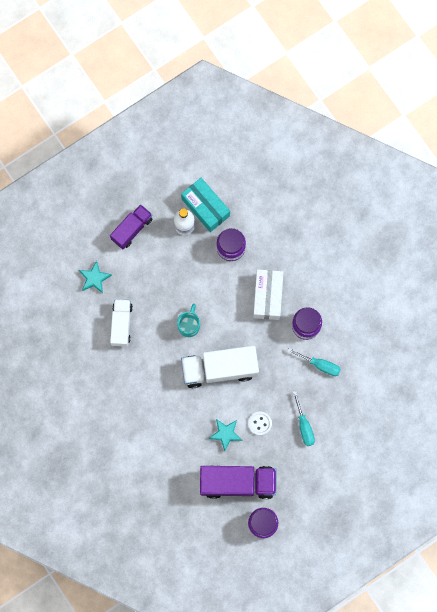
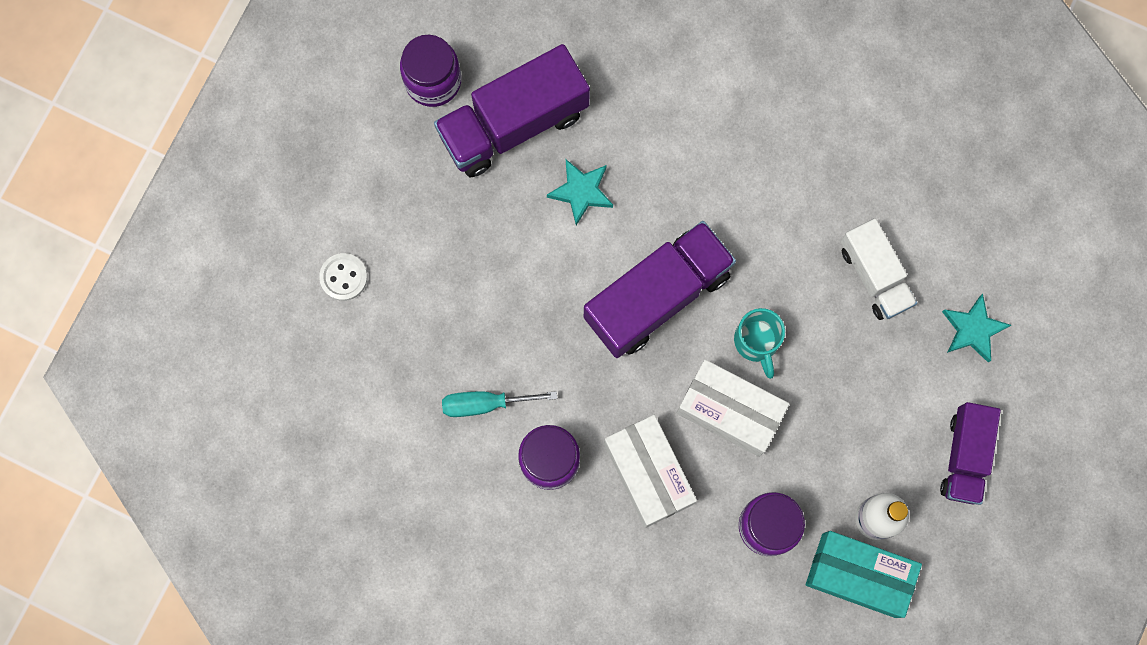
camera: 150 degrees right, 0 degrees up
white truck [181,346,259,388] -> purple truck [584,221,736,358]
white button [248,412,272,435] -> white button moved to [319,253,367,301]
turquoise screwdriver [293,391,315,446] -> none
none -> white box [677,359,789,457]

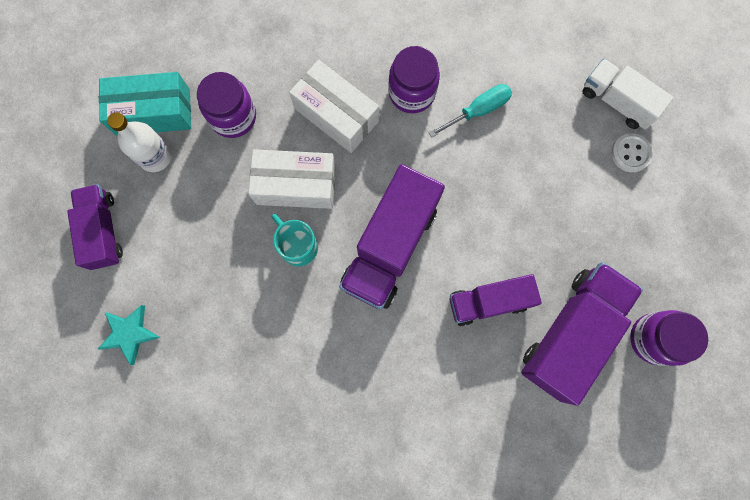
camera: 155 degrees right, 0 degrees up
turquoise star [547,159,613,225] -> purple truck [450,274,542,326]
white truck [841,219,917,320] -> white truck moved to [582,59,674,129]

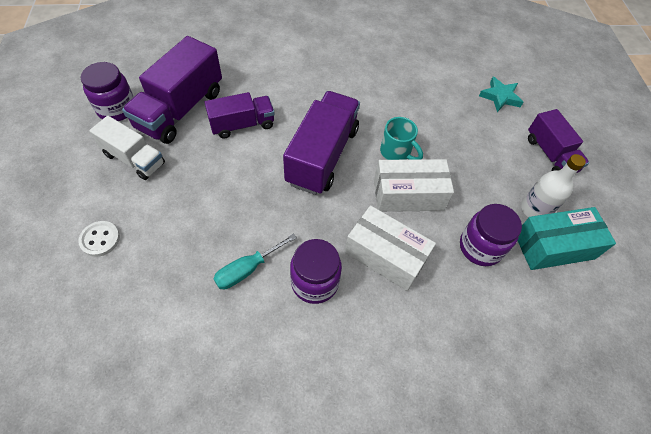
camera: 170 degrees right, 20 degrees down
white truck [582,59,674,129] -> white truck moved to [89,116,165,180]

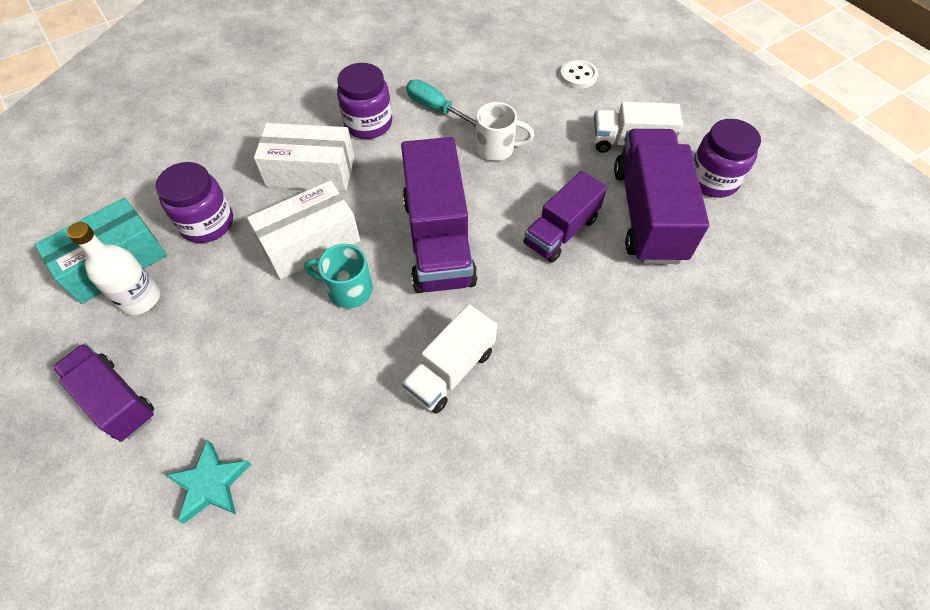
camera: 155 degrees right, 0 degrees up
turquoise screwdriver [213,233,297,289] -> turquoise screwdriver turned 75 degrees counterclockwise [406,79,476,126]
none -> white truck [402,304,497,414]
none -> white mug [476,102,534,161]

